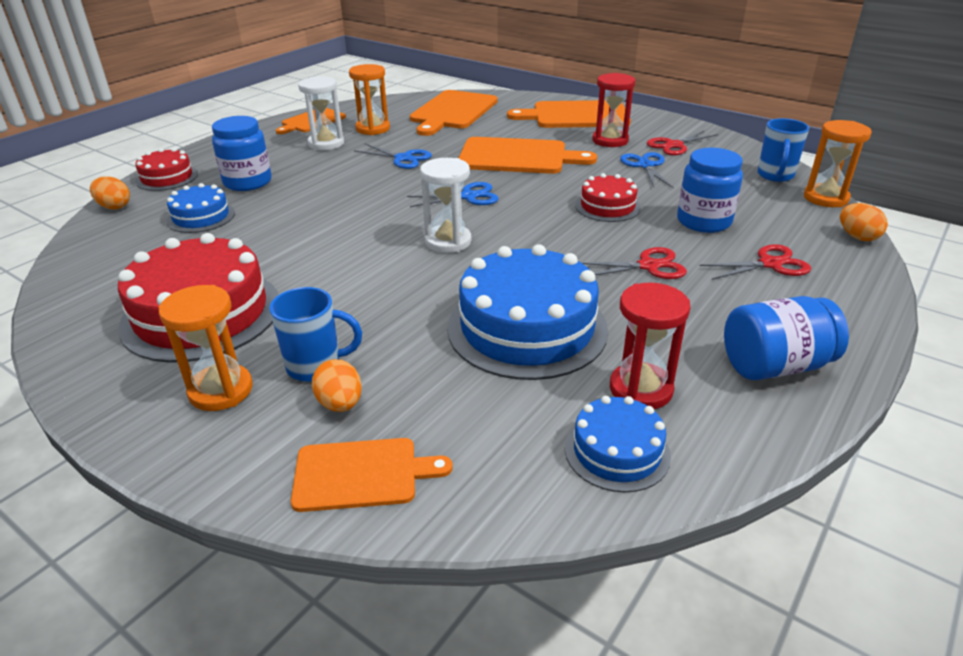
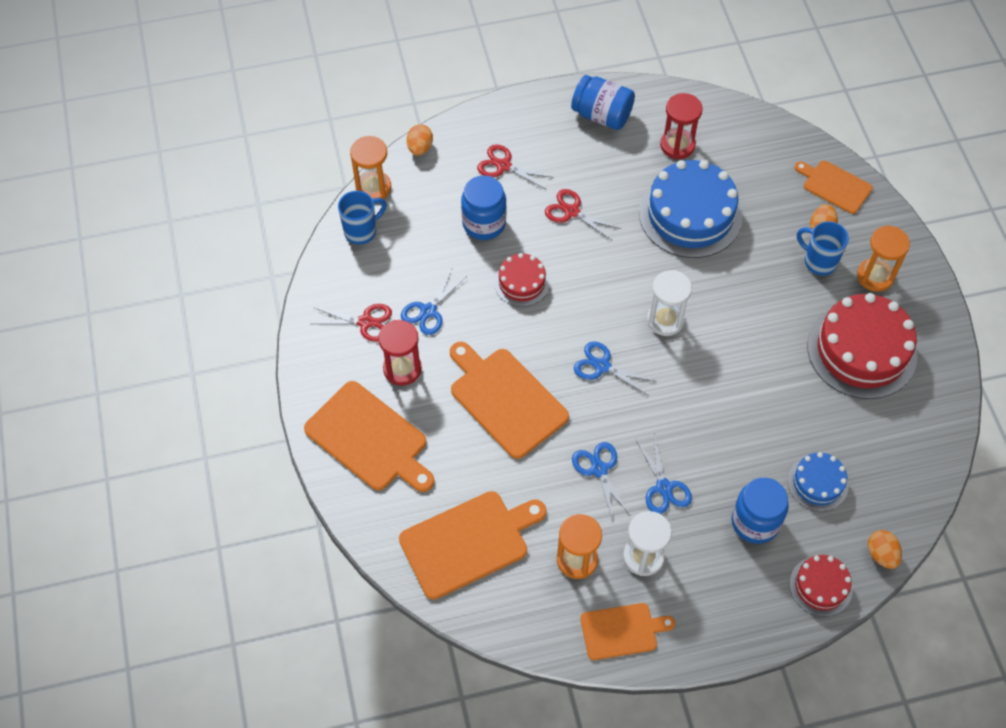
camera: 140 degrees left, 25 degrees up
blue cake [565,396,671,492] -> none
none -> blue scissors [636,435,692,514]

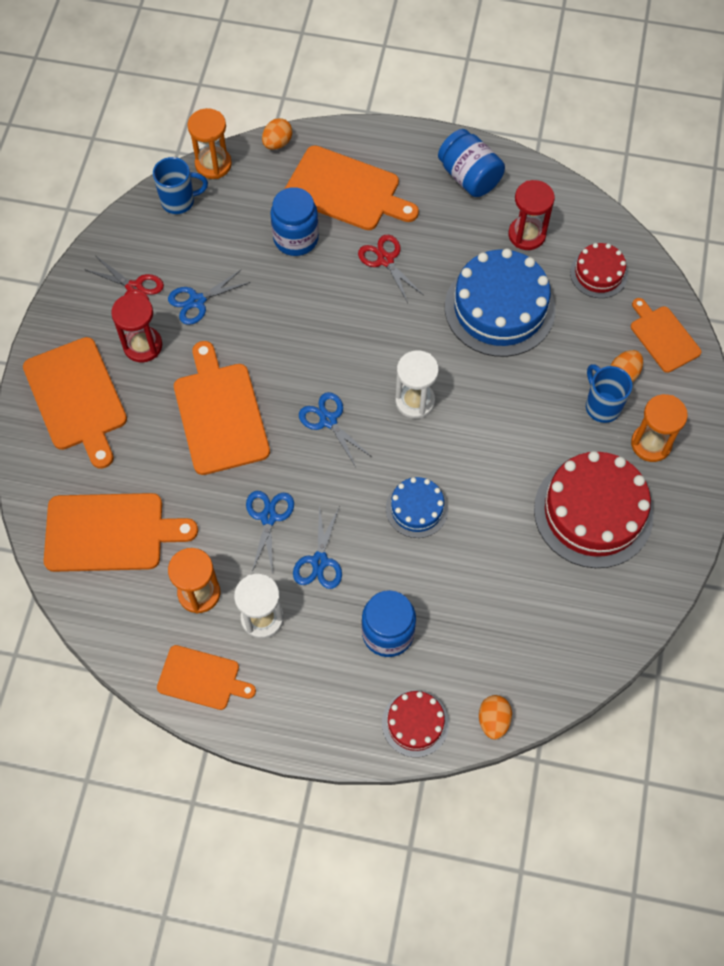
camera: 25 degrees right, 5 degrees up
red scissors [477,145,554,190] -> orange cutting board [285,145,419,230]
red cake [494,253,550,307] -> red cake moved to [570,243,628,298]
blue cake [788,452,849,511] -> blue cake moved to [386,477,448,538]

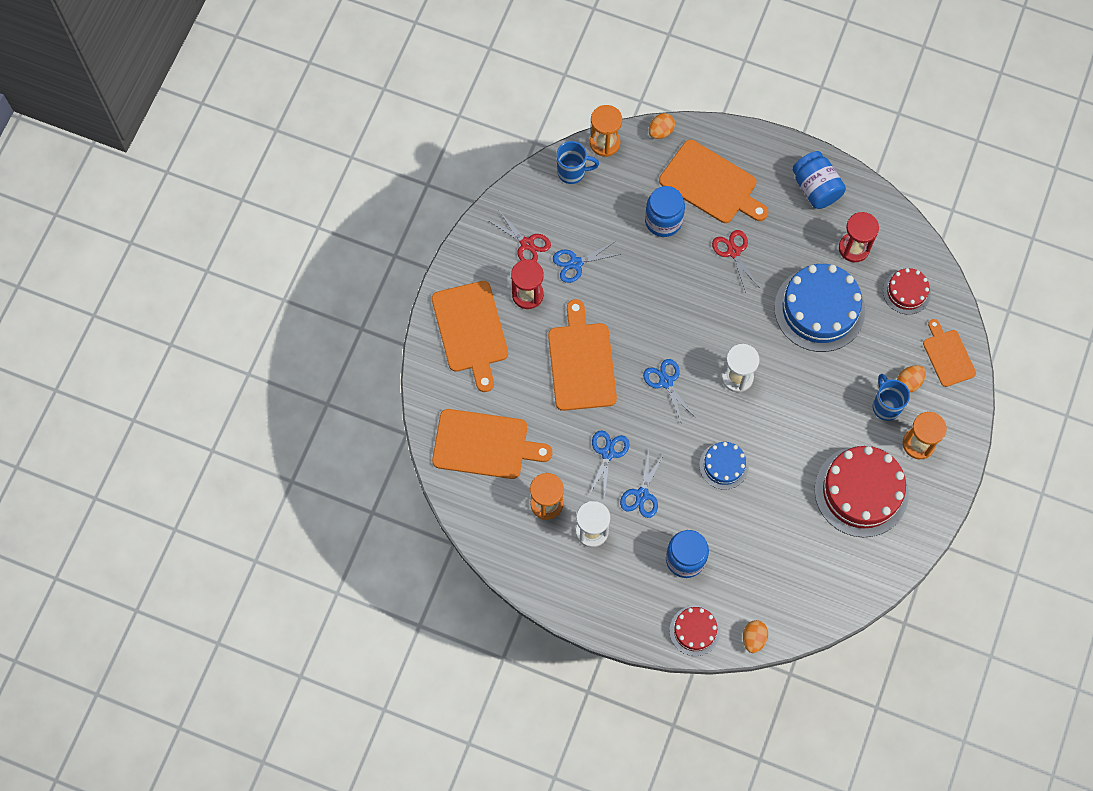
camera: 10 degrees right, 5 degrees up
orange cutting board [157,645,256,710] -> none

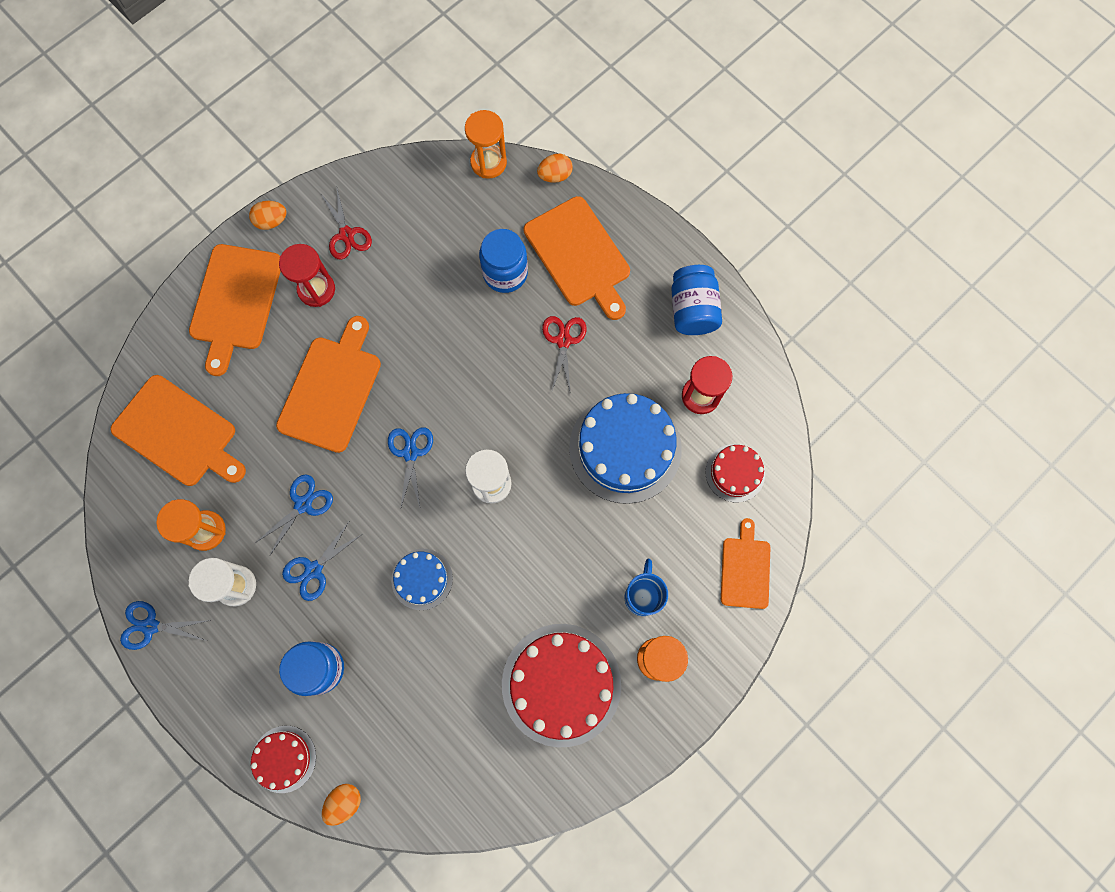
camera: 25 degrees right, 5 degrees up
blue scissors [553,241,621,283] -> blue scissors moved to [120,601,211,650]
blue mug [556,141,599,184] -> none
orange egg [897,365,926,392] -> orange egg moved to [249,201,287,230]

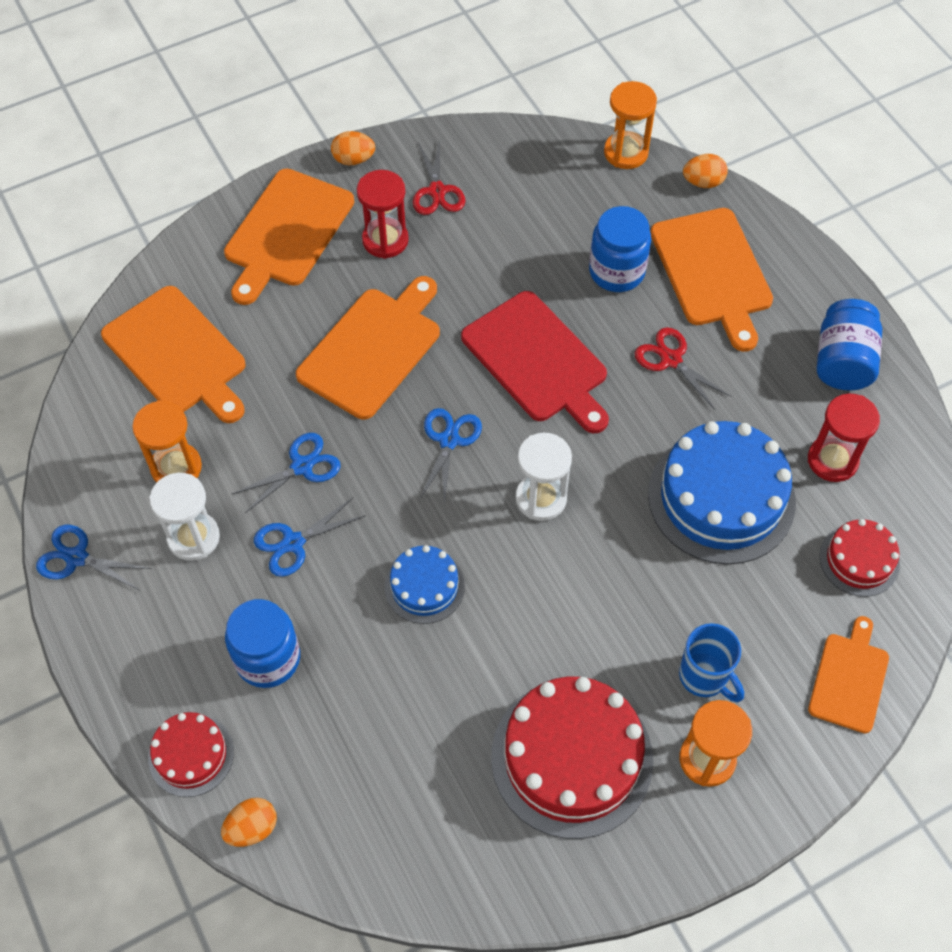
camera: 15 degrees right, 15 degrees down
red scissors [542,316,587,393] -> red scissors turned 60 degrees counterclockwise [635,327,732,410]
blue mug [625,559,668,616] -> blue mug turned 120 degrees clockwise [679,623,744,702]
none -> red cutting board [461,291,609,433]

